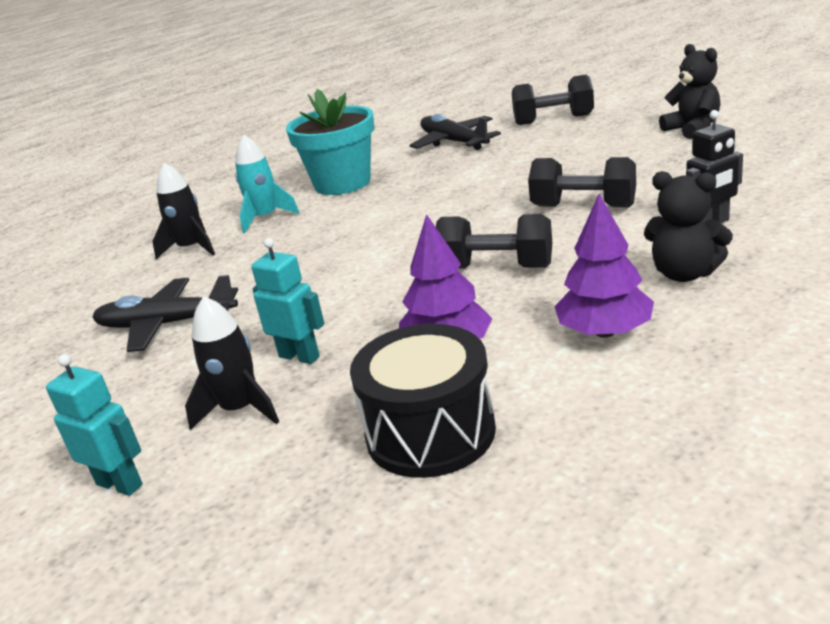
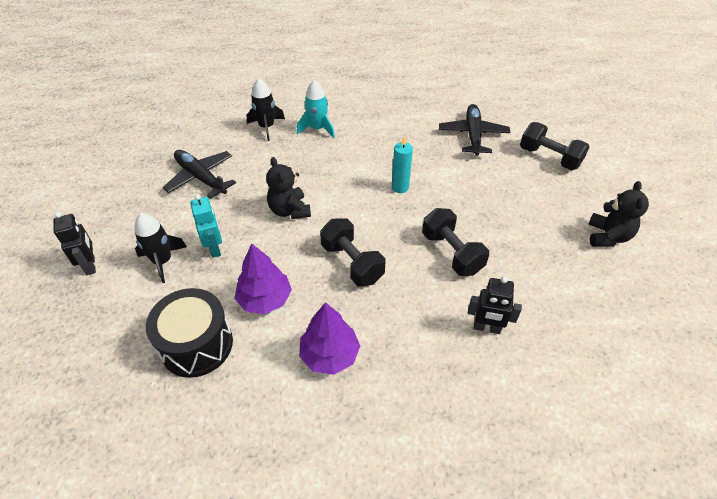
camera: 35 degrees right, 20 degrees up
turquoise robot [46,354,142,496] -> black robot [53,212,96,275]
turquoise flower pot [286,89,374,195] -> none
black teddy bear [644,171,733,282] -> black teddy bear moved to [266,157,311,219]
none -> turquoise candle [392,135,413,193]

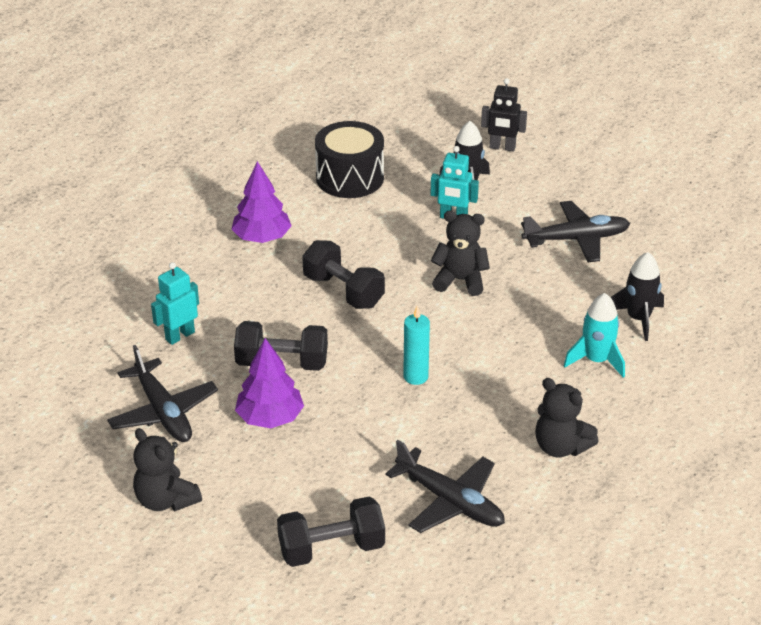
camera: 125 degrees right, 10 degrees down
purple tree [234,244,292,314] -> purple tree moved to [235,338,304,428]
black dumbbell [320,218,385,287] -> black dumbbell turned 45 degrees clockwise [302,240,385,309]
black robot [468,276,522,334] -> turquoise robot [151,262,199,345]
none -> black plane [107,345,218,442]
none -> black teddy bear [535,378,599,458]

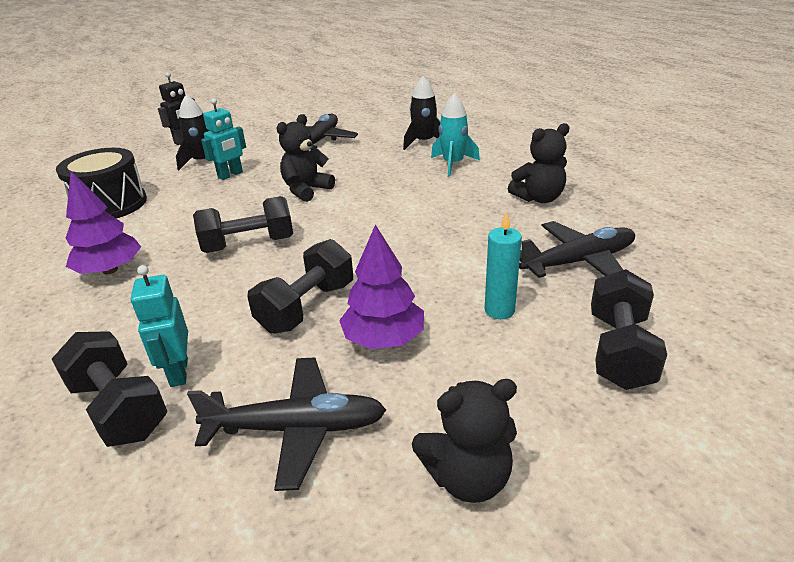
camera: 60 degrees left, 5 degrees down
turquoise candle [403,306,430,385] -> turquoise candle moved to [484,212,522,319]
none -> black dumbbell [52,331,168,447]

